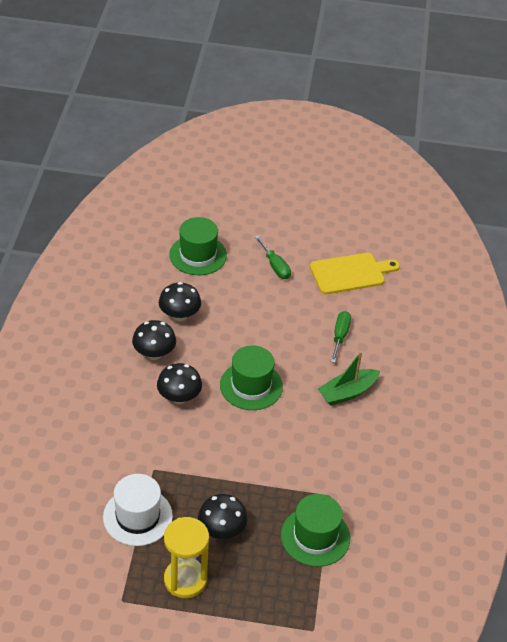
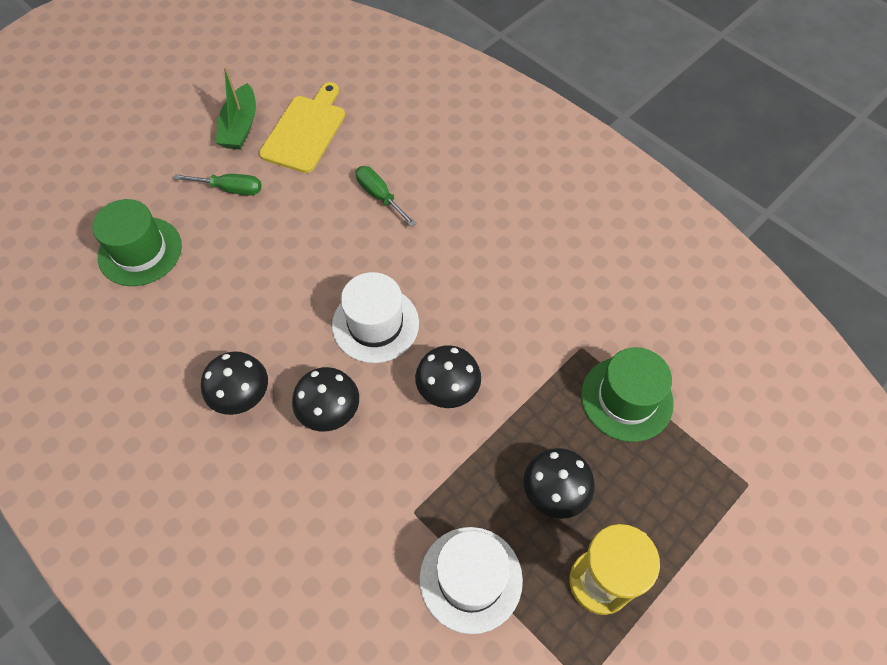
camera: 50 degrees left, 15 degrees up
black mushroom [159,282,201,321] -> black mushroom moved to [415,345,481,408]
green hat [220,345,283,410] -> white hat [332,272,419,363]
green boat [318,351,380,406] -> green boat moved to [216,66,256,150]

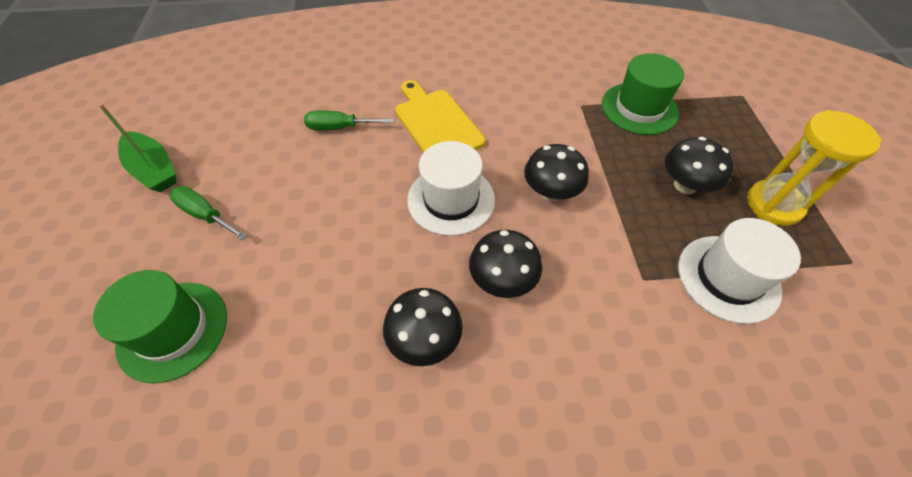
camera: 50 degrees left, 5 degrees down
green screwdriver [174,174,262,195] -> green screwdriver turned 105 degrees counterclockwise [170,186,248,240]
yellow cutting board [259,82,345,173] -> yellow cutting board moved to [395,80,485,153]

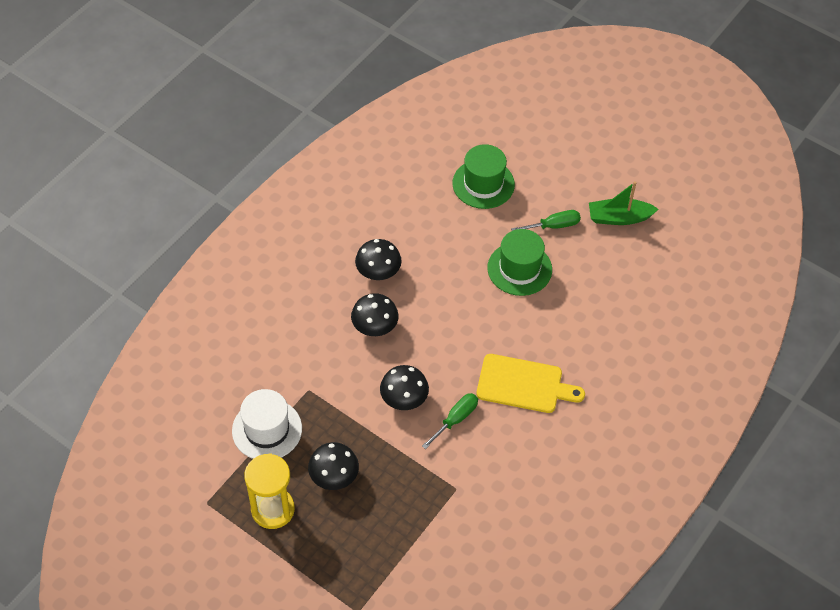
camera: 130 degrees right, 0 degrees up
green screwdriver [304,110,394,130] -> green screwdriver moved to [422,393,478,449]
white hat [407,141,495,236] -> none
green hat [602,53,684,135] -> green hat moved to [487,229,552,296]

